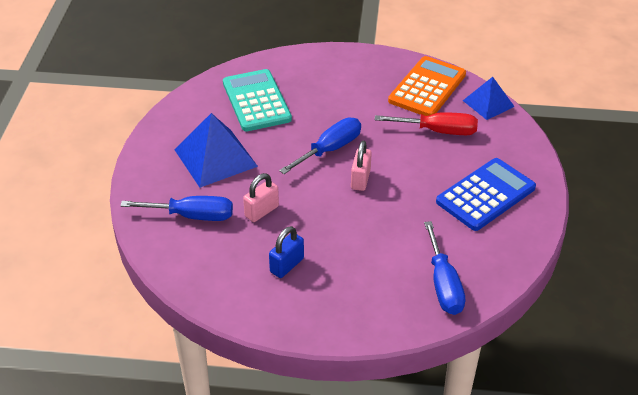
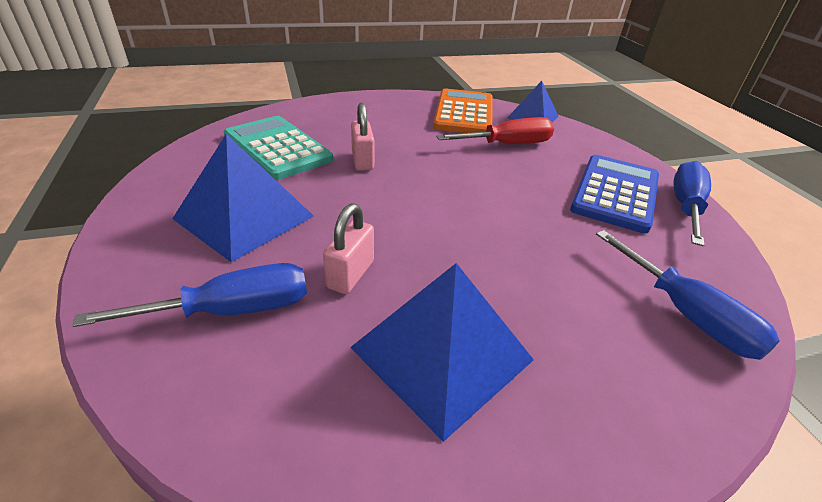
camera: 25 degrees left, 5 degrees down
blue padlock [269,226,304,278] -> blue pyramid [350,263,534,442]
blue screwdriver [279,118,361,174] -> blue screwdriver moved to [673,161,711,246]
pink padlock [351,141,372,191] -> pink padlock moved to [351,103,374,171]

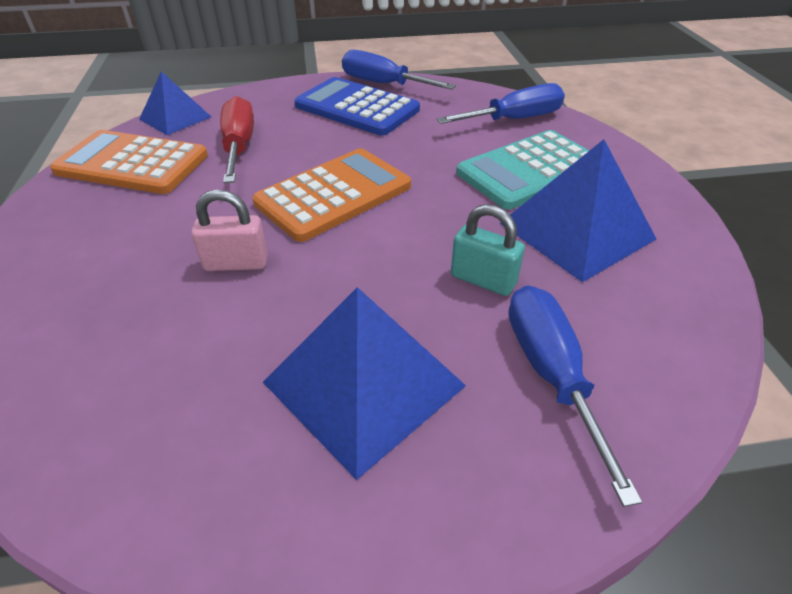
camera: 80 degrees left, 5 degrees up
turquoise calculator [224,116,333,180] -> turquoise calculator moved to [456,130,590,210]
pink padlock [323,203,374,294] -> turquoise padlock [451,204,525,296]
none -> orange calculator [252,148,411,242]

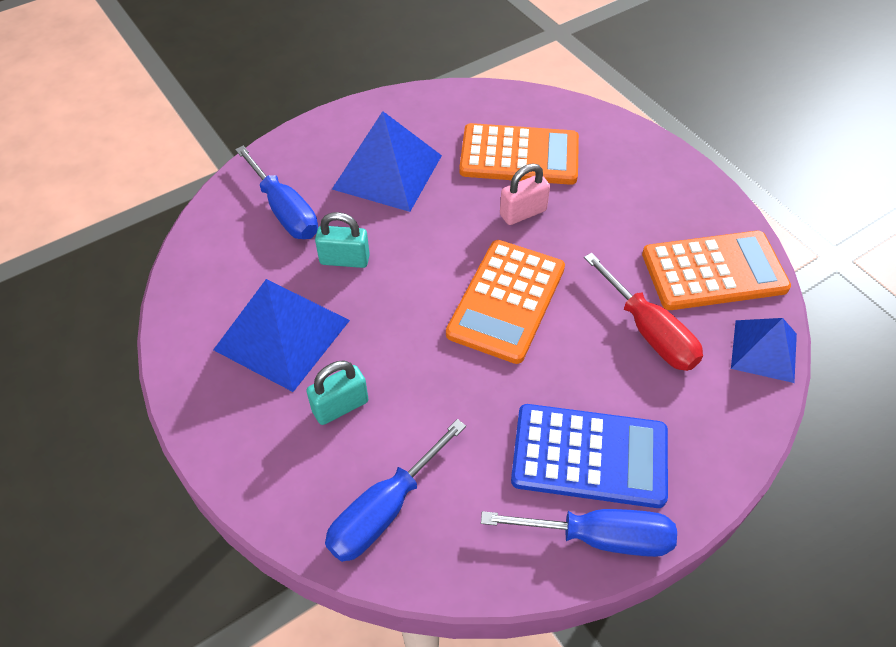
camera: 155 degrees right, 10 degrees up
turquoise calculator [456,130,590,210] -> turquoise padlock [306,361,368,425]
none -> orange calculator [459,123,579,185]

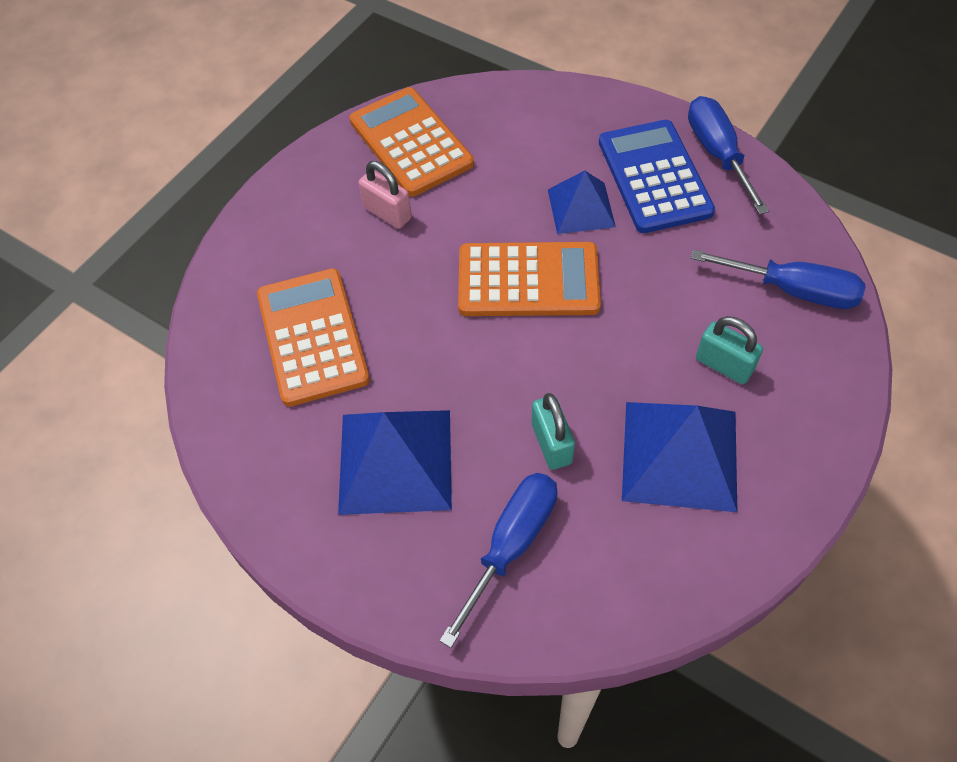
camera: 110 degrees left, 5 degrees up
pink padlock [500,164,550,225] -> pink padlock moved to [359,161,412,229]
red screwdriver [584,253,703,371] -> none
blue pyramid [731,318,797,383] -> blue pyramid moved to [548,170,616,234]

